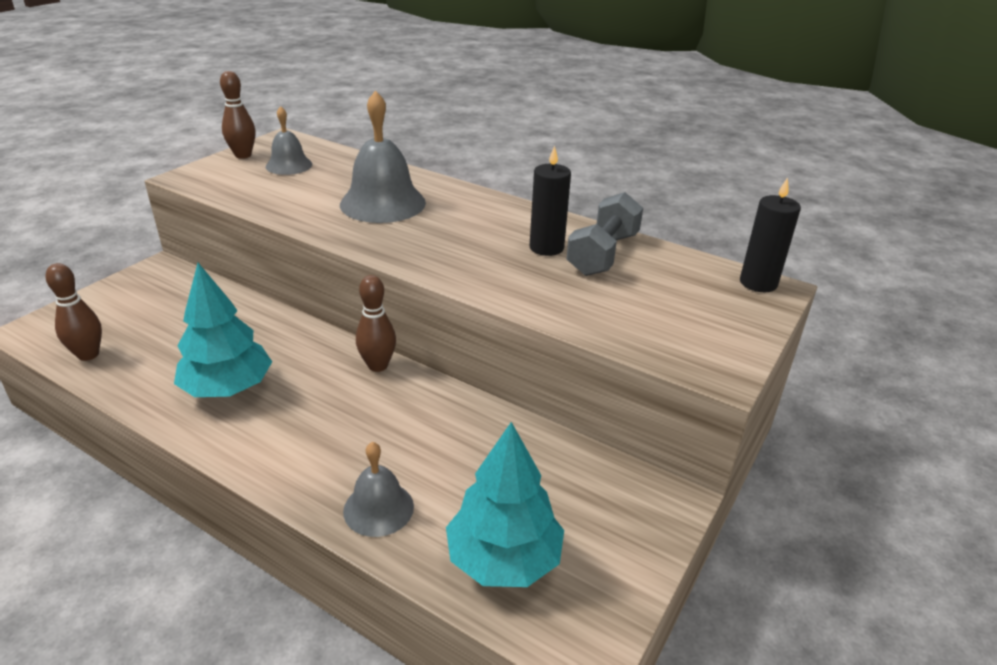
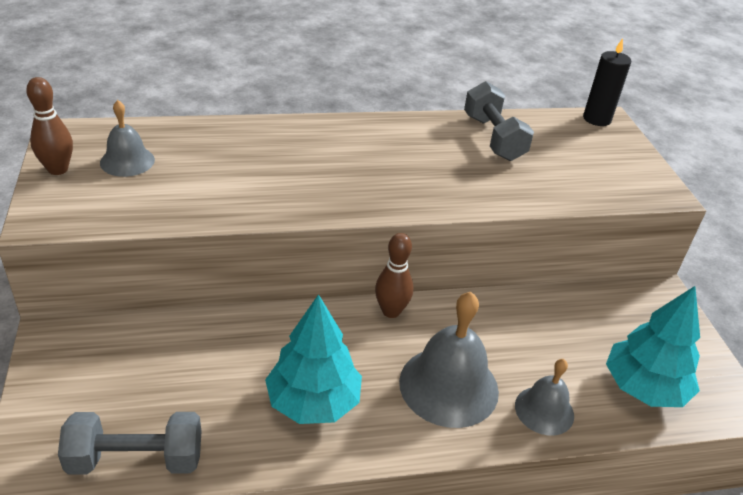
camera: 45 degrees left, 5 degrees up
brown bowling pin [45,263,102,361] -> grey dumbbell [58,412,201,475]
grey bell [340,90,426,223] -> grey bell moved to [399,292,499,428]
black candle [530,146,571,256] -> none

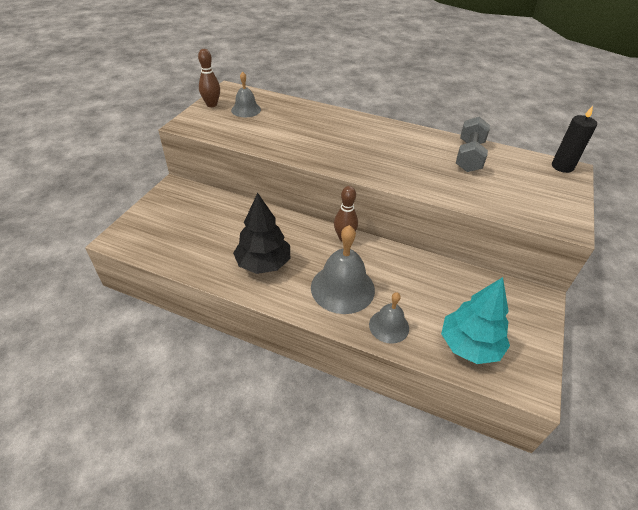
camera: 35 degrees right, 5 degrees up
grey dumbbell [58,412,201,475] -> none
turquoise tree [265,294,362,424] -> black tree [233,193,290,274]

